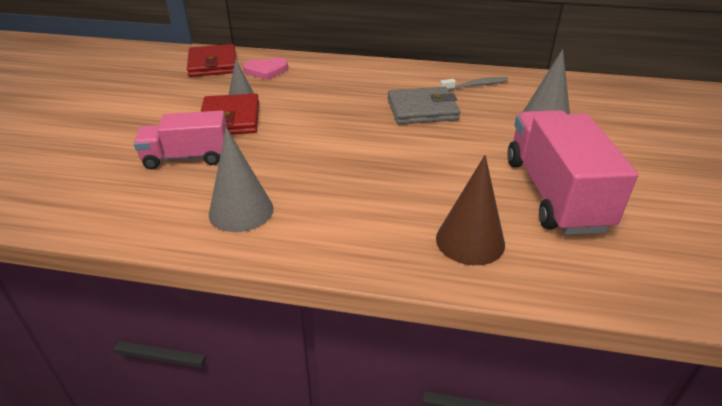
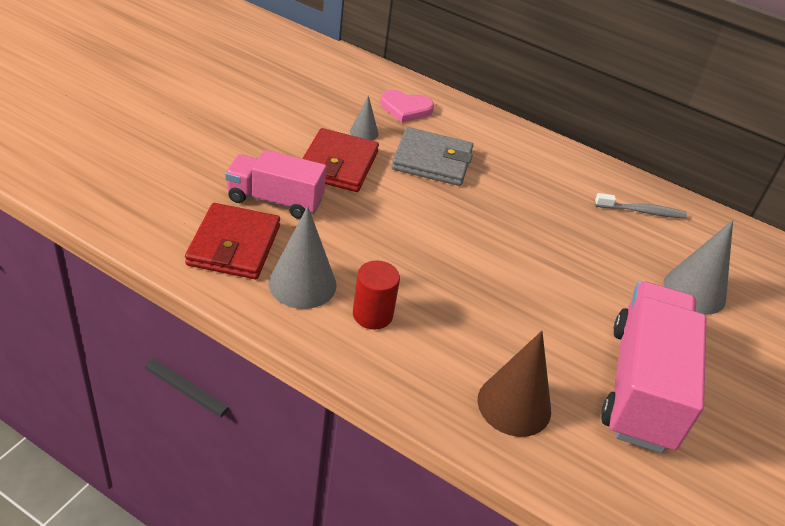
camera: 15 degrees right, 5 degrees up
red wallet [187,44,236,77] -> red wallet moved to [185,203,280,279]
grey wallet [387,87,460,124] -> grey wallet moved to [392,127,473,186]
none -> red cylinder [353,260,400,329]

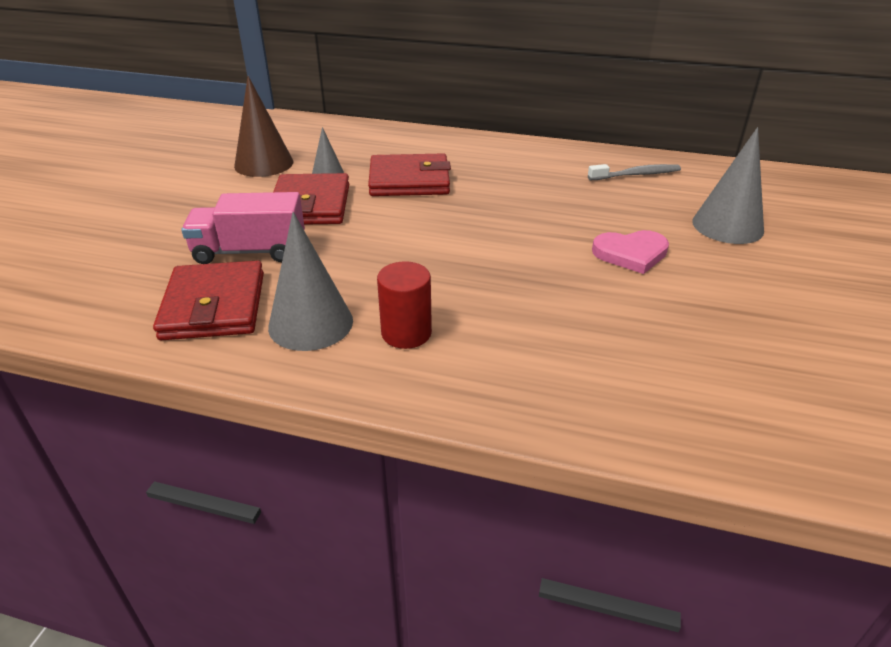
camera: 10 degrees left, 5 degrees down
pink heart [380,90,434,122] -> pink heart moved to [592,230,669,274]
grey wallet [392,127,473,186] -> red wallet [368,153,451,196]
brown cone [477,331,551,437] -> brown cone moved to [234,76,293,177]
pink truck [601,281,707,453] -> none

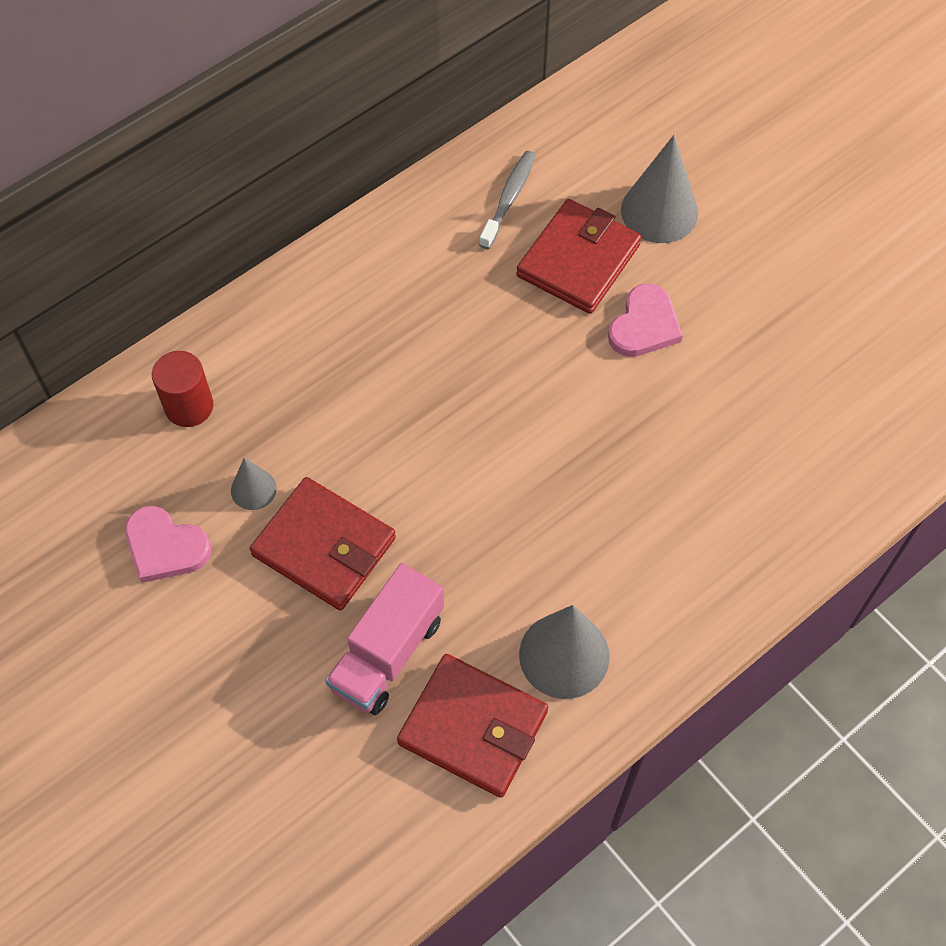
camera: 55 degrees left, 25 degrees up
brown cone [234,76,293,177] -> pink heart [125,506,211,583]
red wallet [368,153,451,196] -> red wallet moved to [516,199,641,314]
red cylinder [377,261,432,349] -> red cylinder moved to [152,351,213,427]

